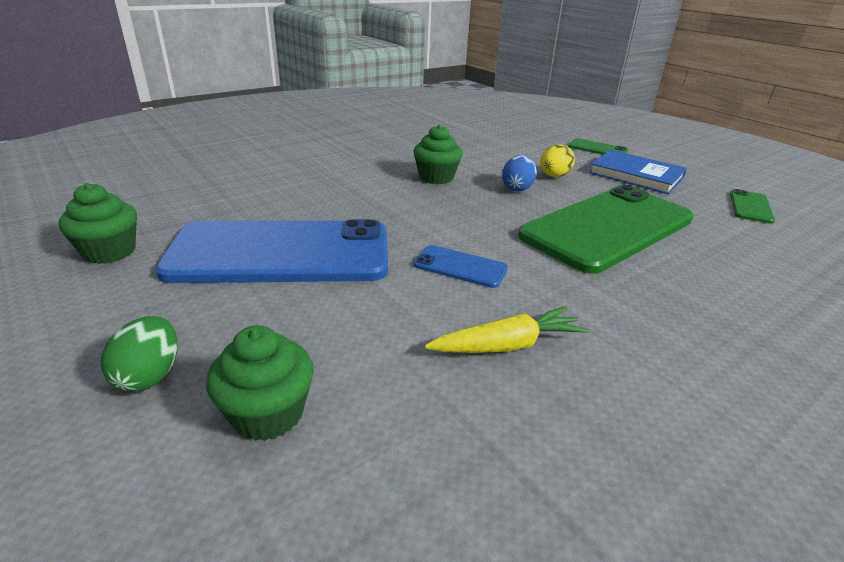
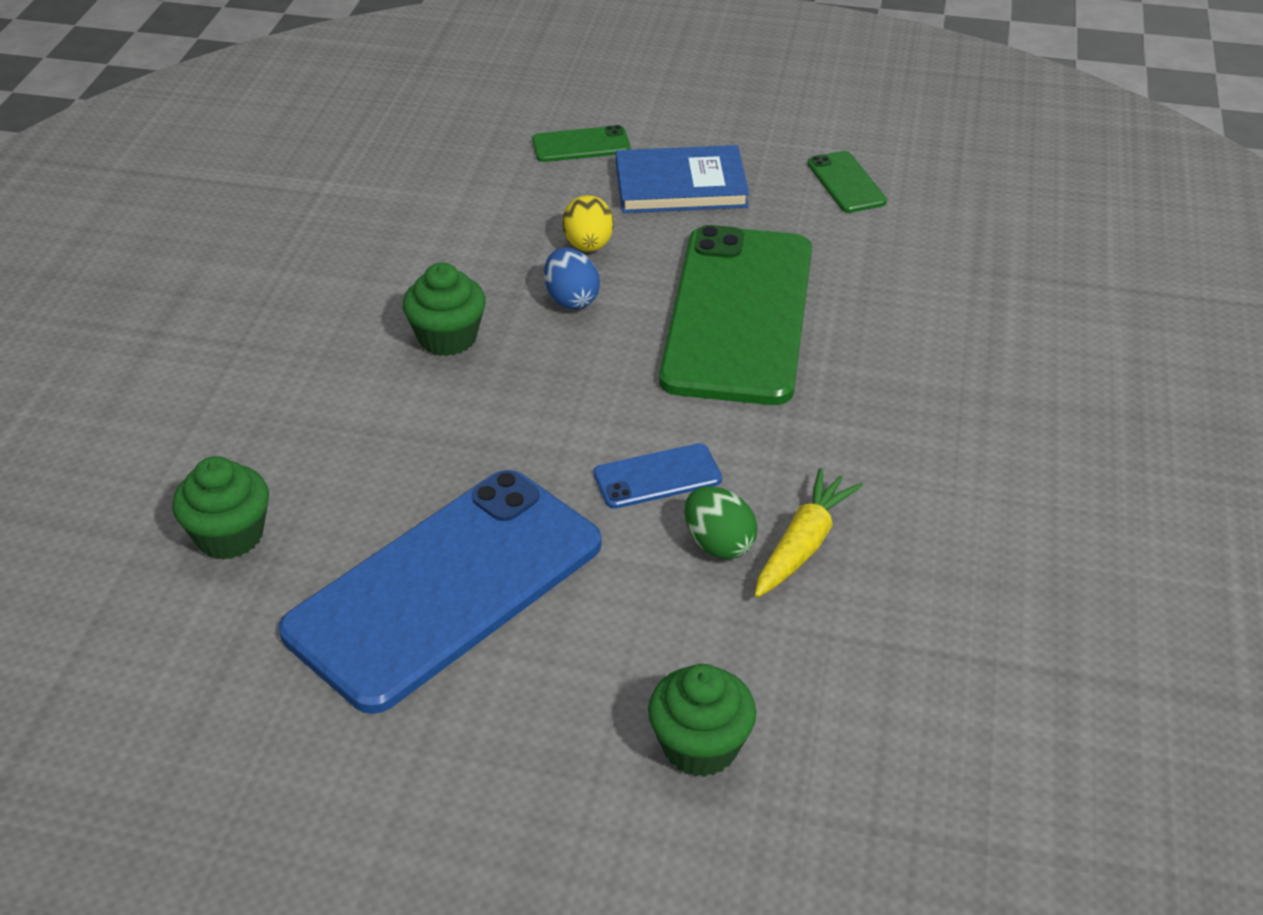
camera: 40 degrees left, 10 degrees up
green cupcake [59,183,137,264] -> green cupcake moved to [172,456,269,560]
green egg [101,316,178,392] -> green egg moved to [684,486,758,559]

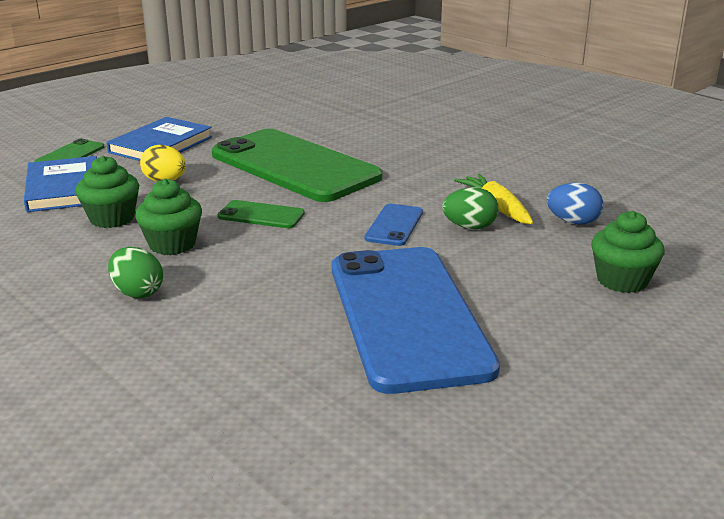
camera: 55 degrees left, 15 degrees down
green cupcake [172,456,269,560] -> green cupcake moved to [76,156,139,228]
blue egg [544,247,600,310] -> blue egg moved to [547,183,603,225]
green phone [807,151,887,213] -> green phone moved to [217,200,305,228]
none -> blue book [24,156,97,212]
none -> green egg [108,247,163,298]

